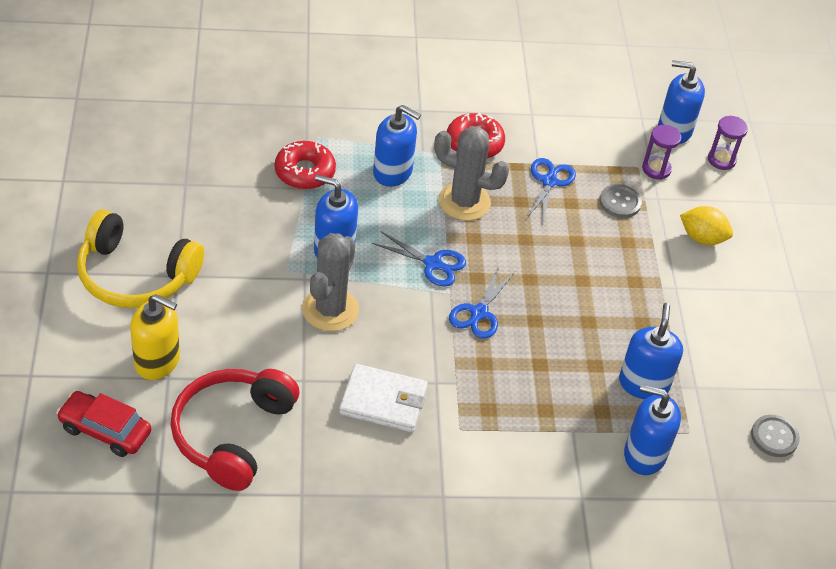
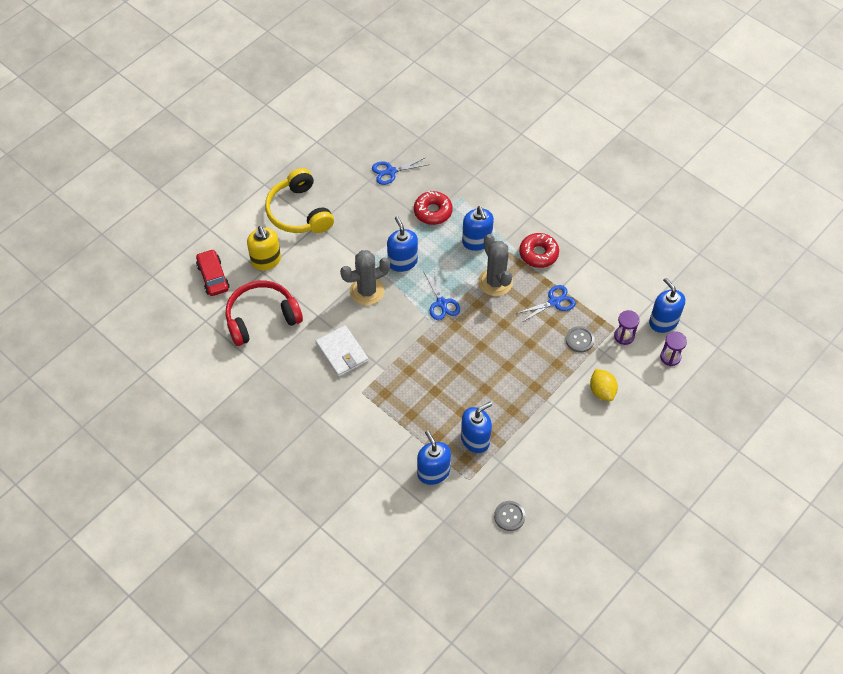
camera: 50 degrees right, 10 degrees up
blue scissors [449,267,515,339] -> blue scissors moved to [372,157,427,185]

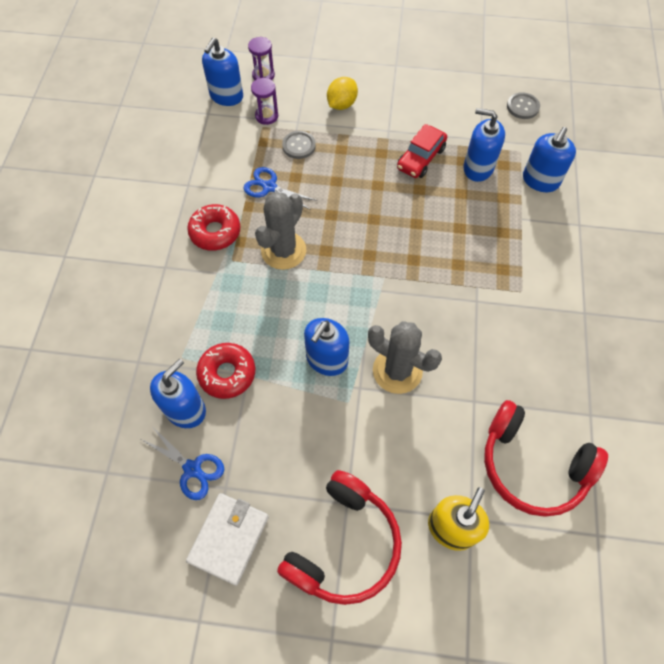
camera: 125 degrees left, 5 degrees up
red car [196,249,230,296] -> red car moved to [397,124,447,178]
yellow headphones [265,168,334,233] -> red headphones [277,470,402,605]
white wallet [315,325,368,377] -> white wallet moved to [186,493,269,586]
blue scissors [424,270,460,320] -> none
blue soap dispenser [462,206,494,251] -> blue soap dispenser moved to [150,359,206,428]

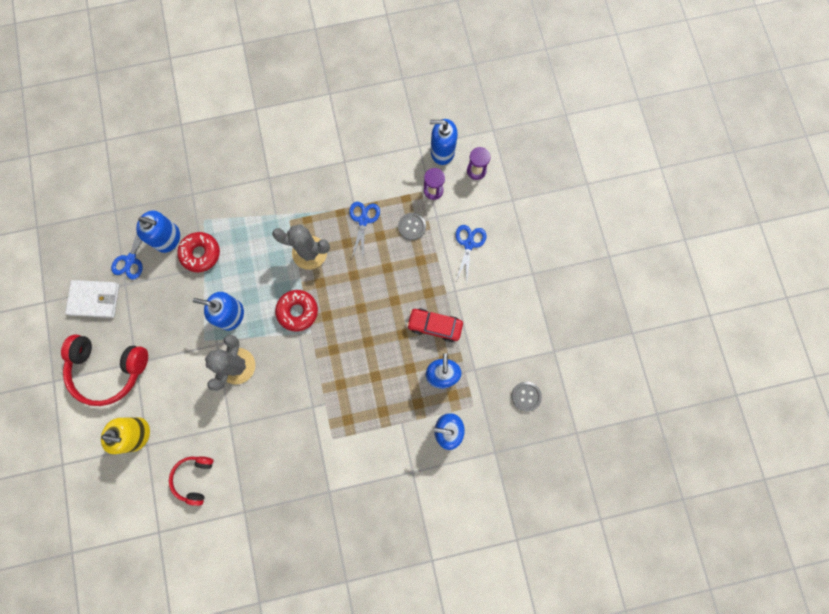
camera: 70 degrees right, 15 degrees up
red donut [187,204,240,251] -> red donut moved to [275,290,318,332]
yellow lemon [327,77,358,110] -> blue scissors [456,225,486,281]
red headphones [484,400,608,517] -> red headphones [169,456,213,506], size x0.58

